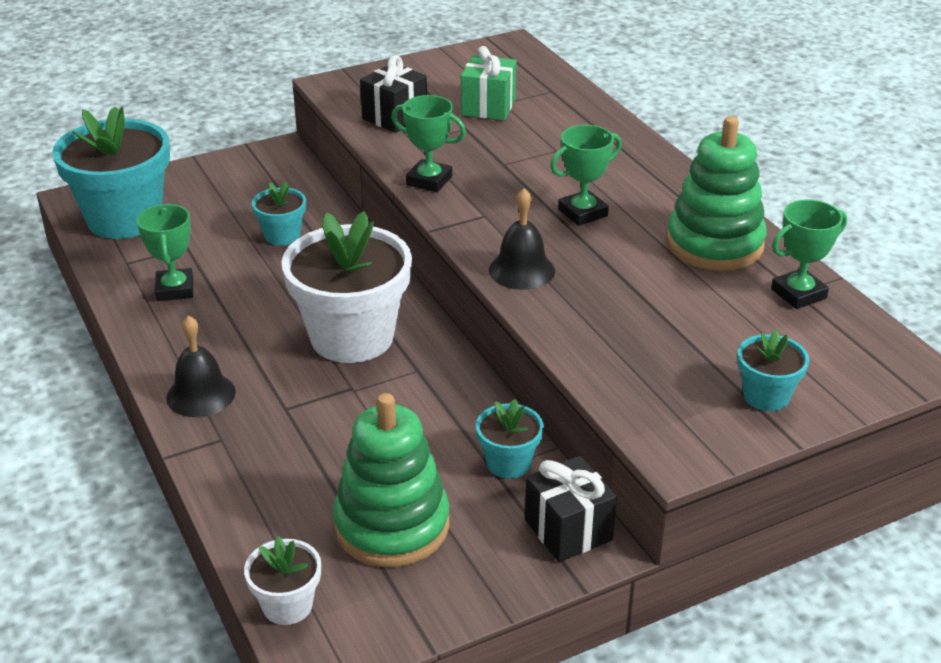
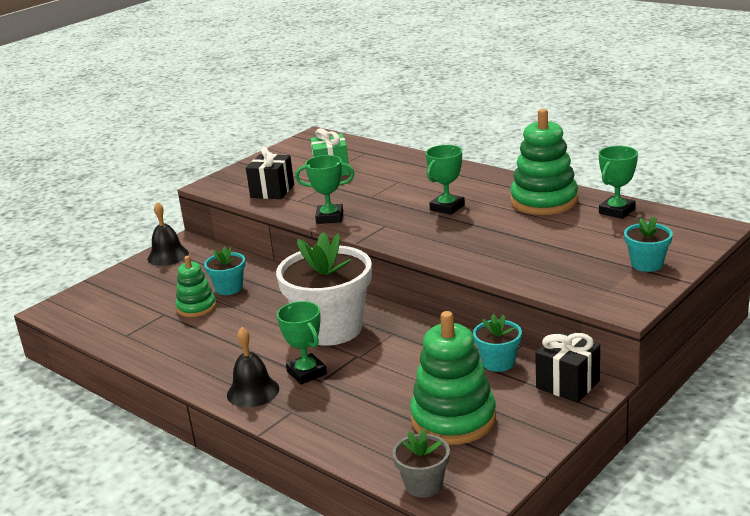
camera: 20 degrees left, 10 degrees down
turquoise flower pot [52,107,170,239] -> none
green trophy [137,204,193,301] -> green trophy moved to [277,301,327,385]
white flower pot [244,536,321,625] -> grey flower pot [393,429,450,498]
black bell [489,188,555,290] -> black bell moved to [148,202,189,266]
none -> green stacking toy [175,256,216,317]

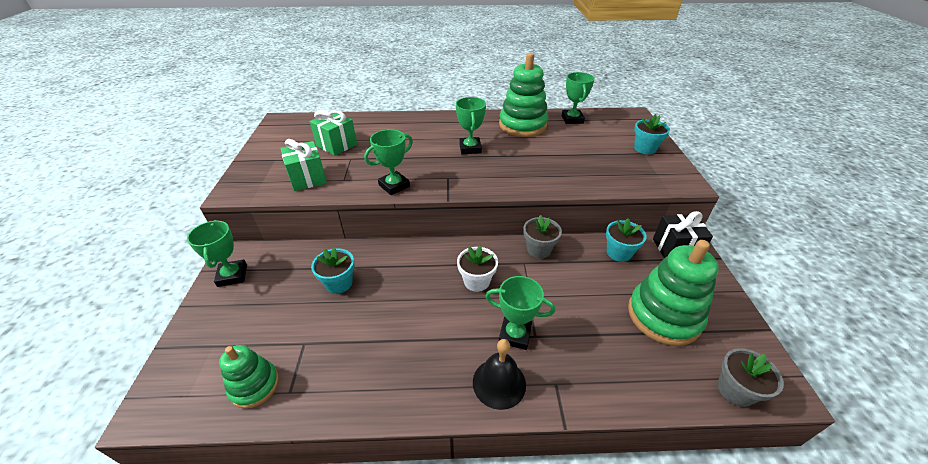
camera: 45 degrees left, 15 degrees up
black bell [148,202,189,266] -> green trophy [187,220,247,287]
green stacking toy [175,256,216,317] -> green stacking toy moved to [219,345,279,409]
black gift [246,146,294,199] -> green gift [281,139,327,191]
white flower pot [276,232,372,346] -> white flower pot [457,246,498,292], size x0.48
none -> grey flower pot [523,215,562,258]

